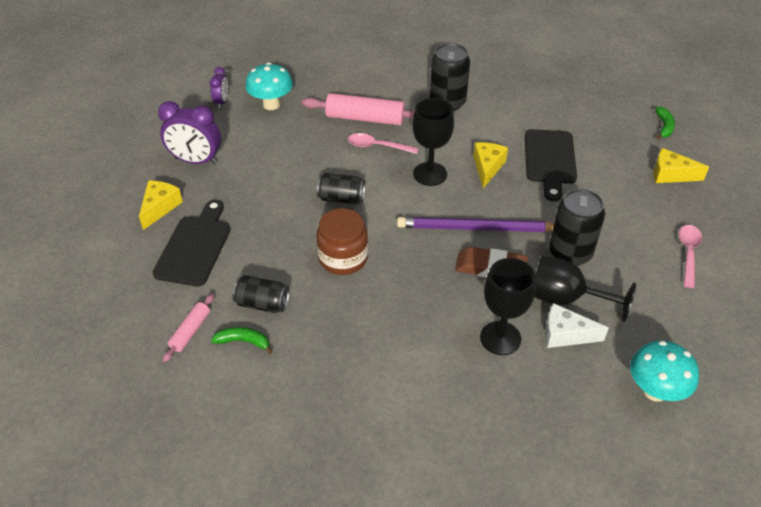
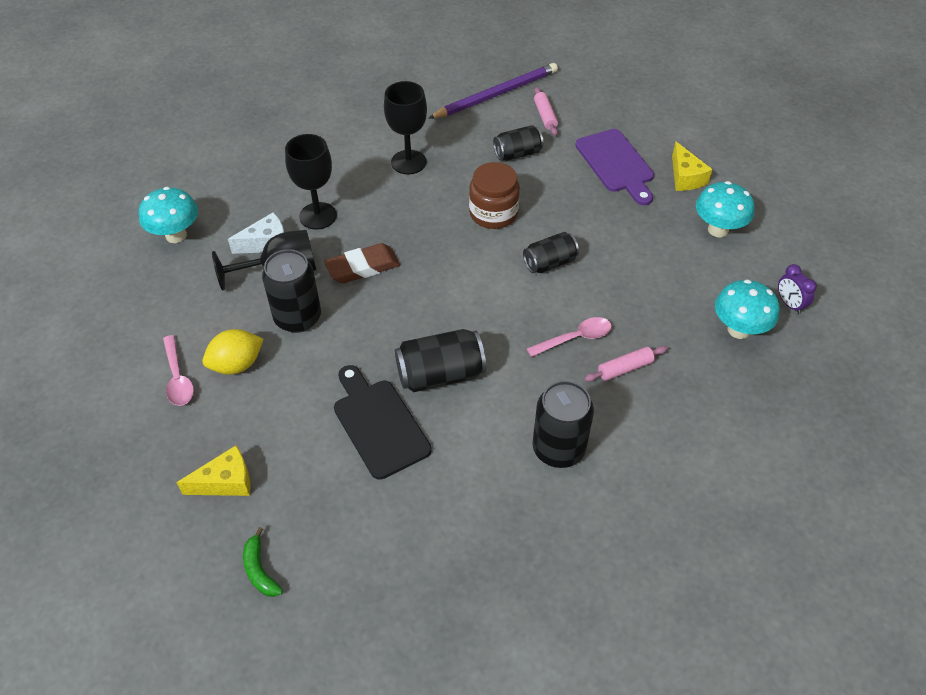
camera: 145 degrees right, 5 degrees up
black cutting board [152,200,231,286] -> purple cutting board [575,129,654,205]
purple clock [158,101,221,164] -> turquoise mushroom [696,181,755,237]
green banana [211,327,273,354] -> none
pink rolling pin [302,93,414,125] -> pink rolling pin [584,346,668,382], size x0.54
purple pencil [397,217,554,232] -> purple pencil moved to [428,63,558,119]
black goblet [413,98,454,186] -> black goblet moved to [384,81,427,175]
yellow cheese [473,142,508,188] -> black can [395,329,486,392]
none -> yellow lemon [202,329,264,375]

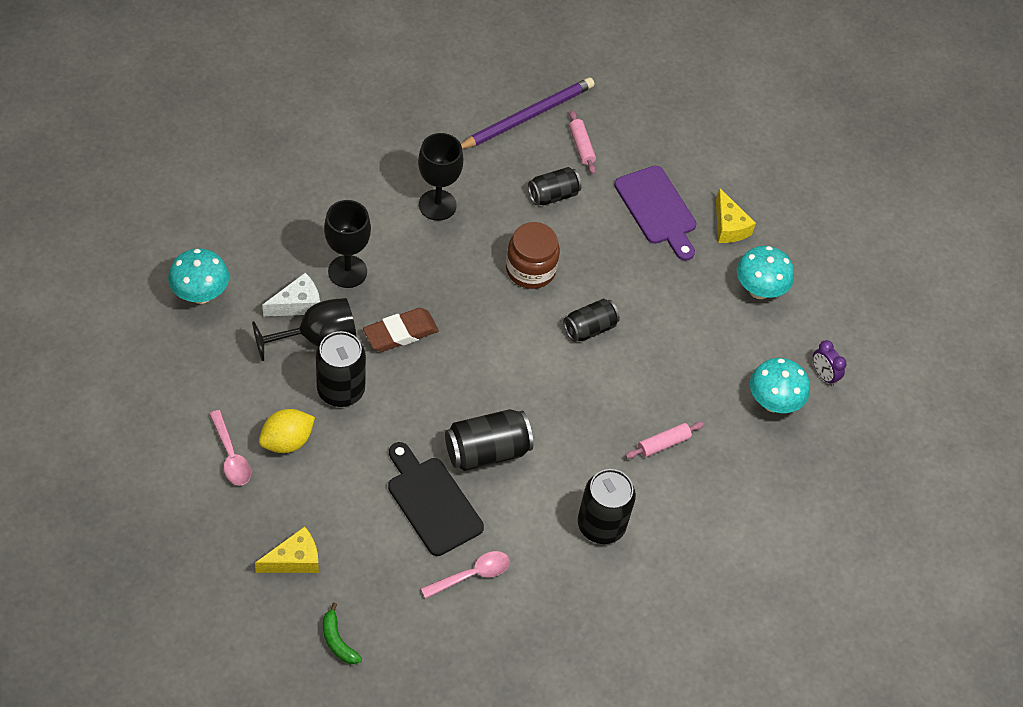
camera: 10 degrees left, 5 degrees up
pink spoon [526,317,612,357] -> pink spoon moved to [420,551,510,599]

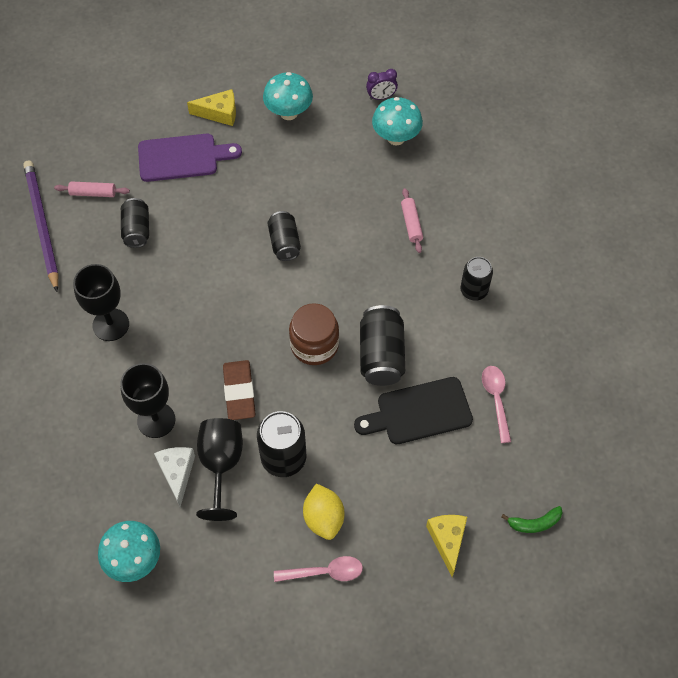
camera: 65 degrees left, 5 degrees up
brown jar [506,222,560,289] -> brown jar moved to [289,303,339,365]
black can [578,469,636,544] -> black can [460,257,493,301], size x0.67

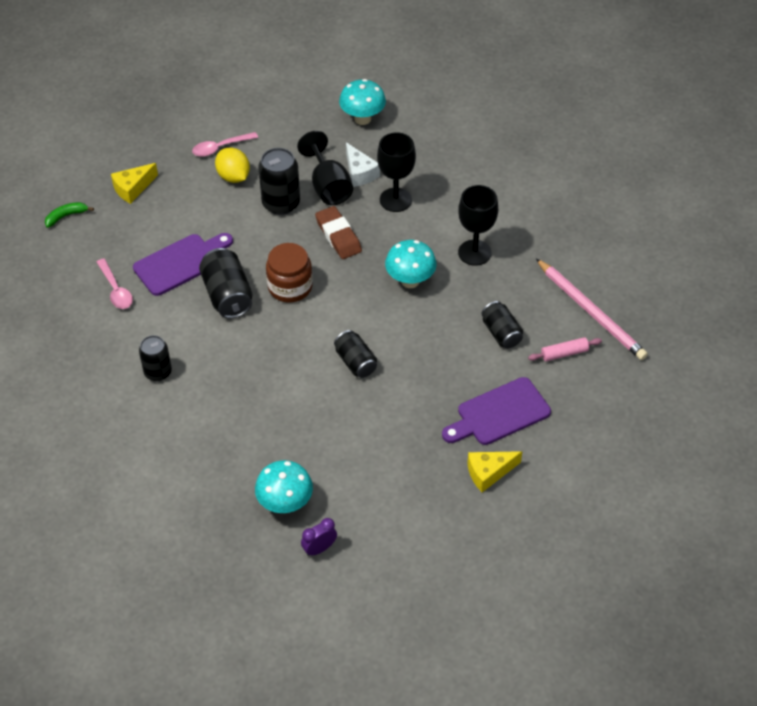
camera: 160 degrees right, 10 degrees down
purple pencil [23,161,58,292] -> pink pencil [536,259,648,360]
turquoise mushroom [263,72,313,120] -> turquoise mushroom moved to [385,240,437,288]
black cutting board [354,377,473,444] -> purple cutting board [133,233,233,296]
pink rolling pin [401,188,423,253] -> none
yellow cheese [426,515,467,577] -> yellow cheese turned 75 degrees clockwise [111,163,158,204]

